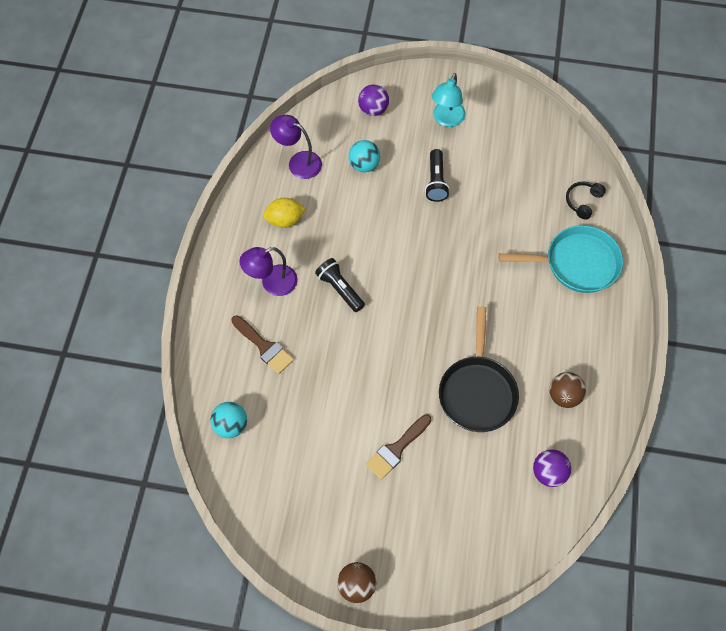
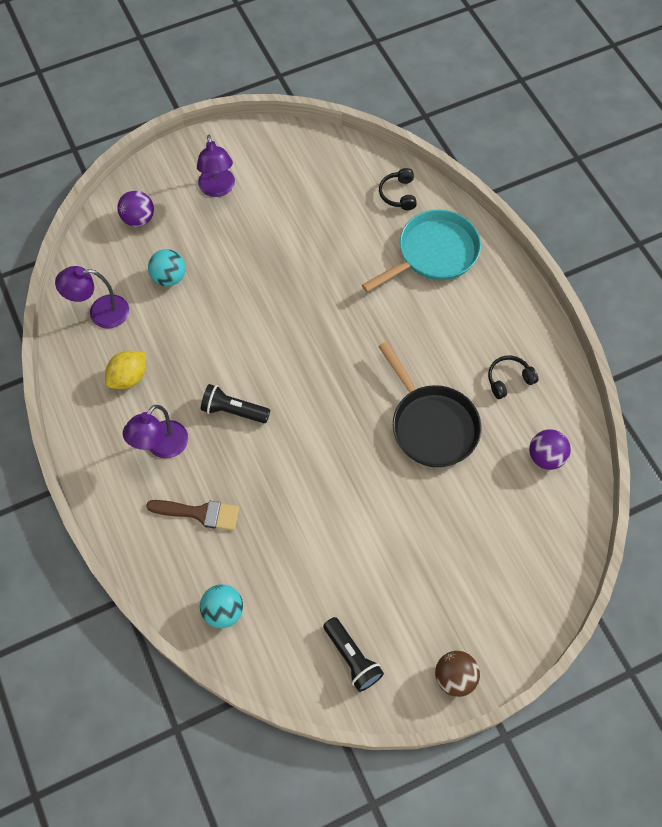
camera: 35 degrees left, 0 degrees up
brown brush [365,414,431,480] -> none
black flashlight [425,149,450,202] -> black flashlight moved to [323,617,384,692]
turquoise lamp [432,73,466,127] -> purple lamp [197,134,235,197]
brown ball [549,372,586,408] -> black headphones [488,355,539,399]

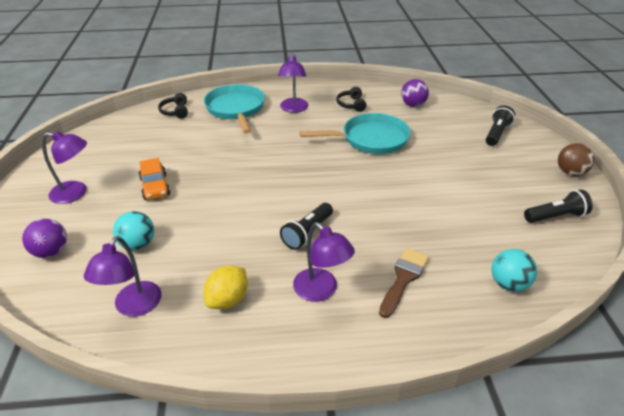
camera: 70 degrees left, 25 degrees down
yellow lemon [105,351,146,389] -> yellow lemon turned 60 degrees clockwise [204,266,248,309]
black pan [378,342,481,467] -> turquoise pan [299,113,411,154]
black headphones [379,168,417,210] -> black headphones turned 60 degrees clockwise [158,93,188,119]
none -> orange car [139,158,170,200]
none -> purple lamp [278,53,308,113]
none -> black flashlight [486,105,515,146]

